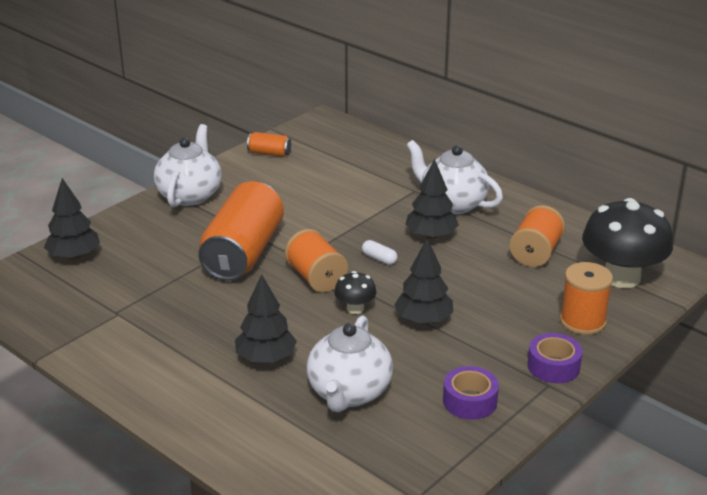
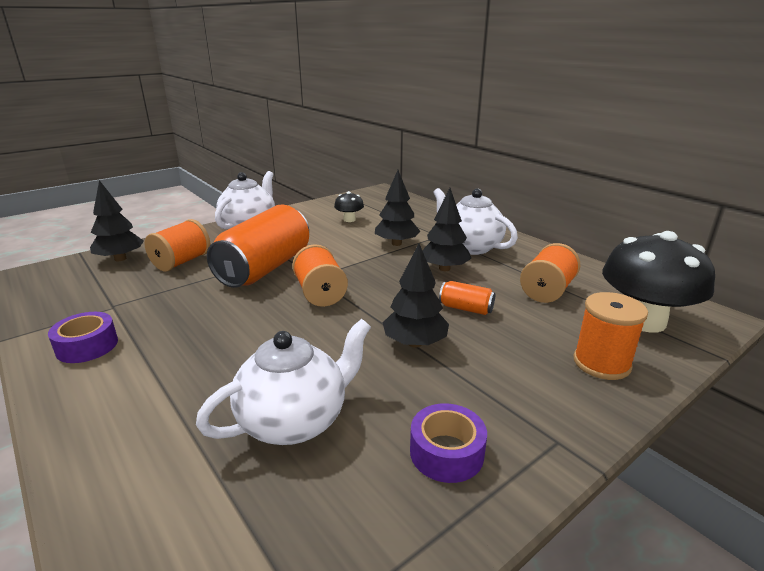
camera: 10 degrees right, 5 degrees down
black tree [235,274,297,363] -> black tree moved to [375,170,420,246]
orange can [247,132,291,157] -> orange can moved to [439,281,495,315]
white teapot [307,315,393,412] -> white teapot turned 150 degrees counterclockwise [196,319,371,445]
black mushroom [334,271,376,314] -> black mushroom moved to [334,191,364,222]
white capsule [362,240,398,265] -> none
purple tape [528,333,583,383] -> purple tape moved to [48,312,118,363]
none -> orange spool [144,219,210,271]

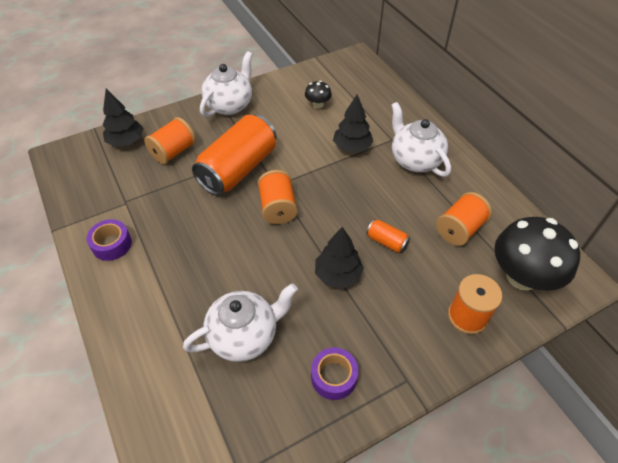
camera: 10 degrees right, 25 degrees up
black tree [423,188,472,271] -> none

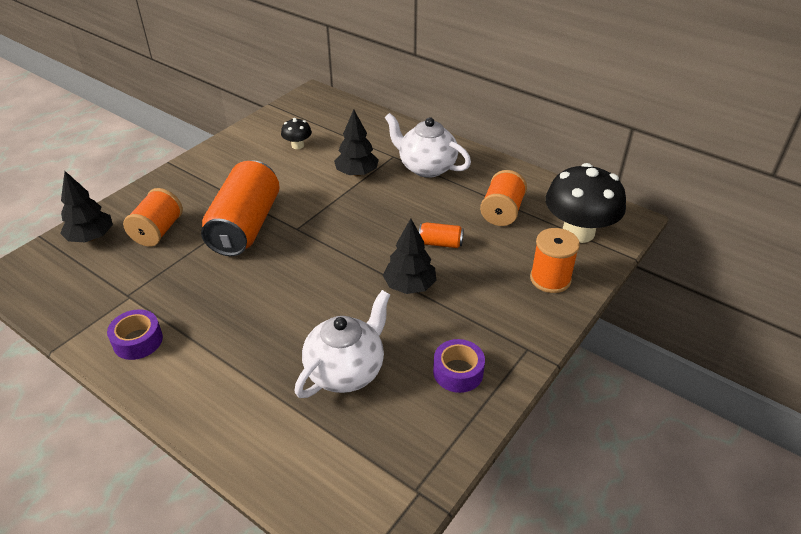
camera: 25 degrees left, 10 degrees down
white teapot [200,51,253,117] -> none
orange spool [258,170,298,224] -> none

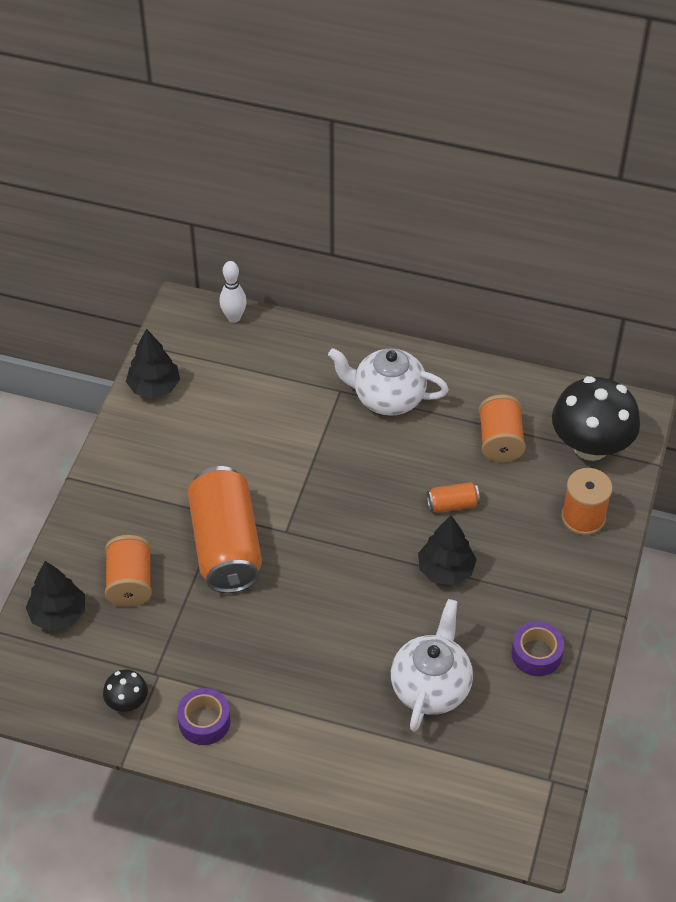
camera: 20 degrees left, 10 degrees up
black mushroom [281,118,312,149] -> black mushroom moved to [103,669,148,712]
black tree [334,109,379,177] -> black tree moved to [126,329,180,398]
none -> white bowling pin [220,261,247,323]

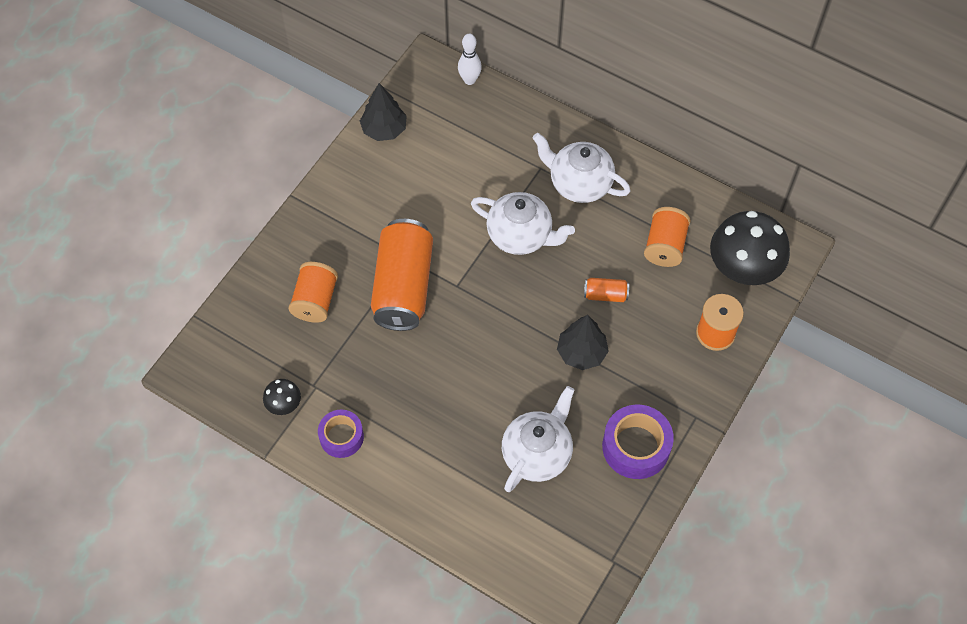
camera: 15 degrees right, 10 degrees up
black tree [26,561,85,631] -> none
purple tape [511,621,564,676] -> purple tape [602,405,674,479], size x1.53
none -> white teapot [471,192,575,255]

